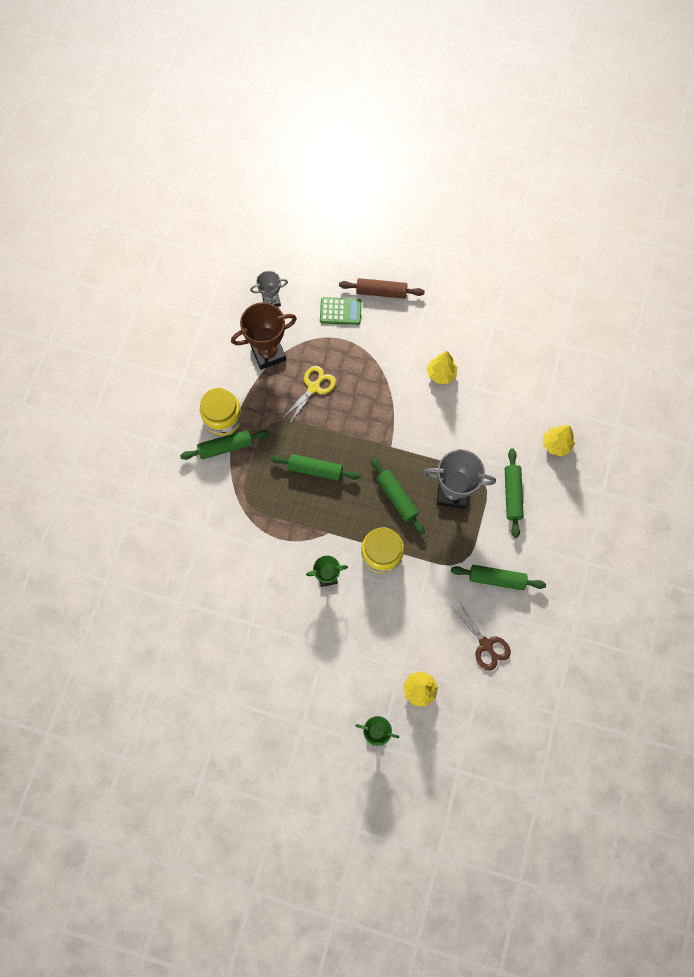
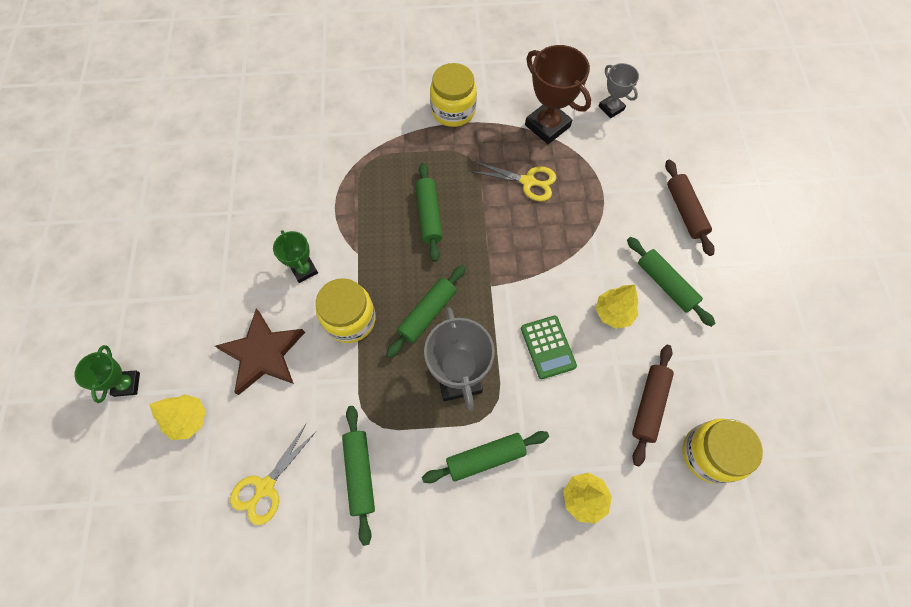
camera: 70 degrees right, 5 degrees down
green rolling pin [180,430,269,460] -> green rolling pin moved to [627,237,716,327]
green calculator [320,297,362,325] -> green calculator moved to [521,316,577,379]
brown scissors [451,602,511,671] -> yellow scissors [230,424,317,525]
none -> brown star [215,309,305,395]
none -> brown rolling pin [632,345,674,466]
none -> yellow jar [682,419,763,484]

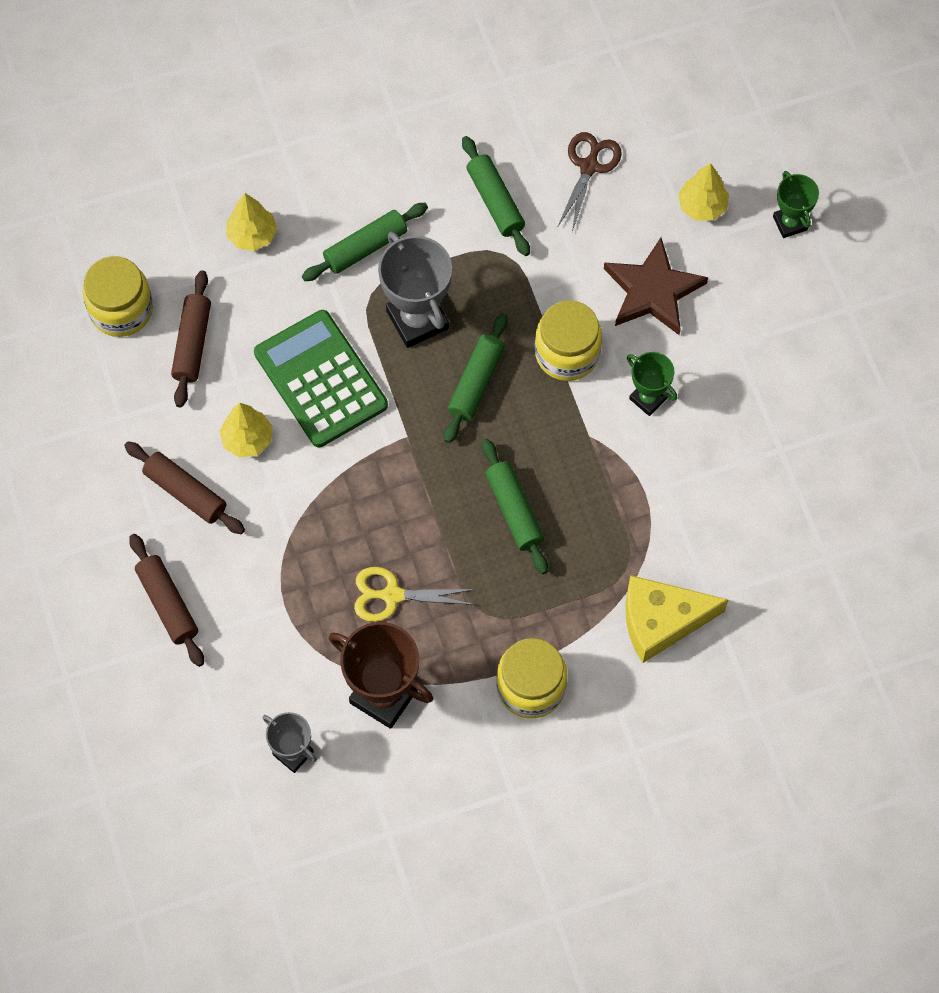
camera: 165 degrees right, 0 degrees up
yellow scissors [230,424,317,525] -> brown scissors [558,132,622,232]
green calculator [521,316,577,379] -> green calculator [254,310,388,447], size x1.78
green rolling pin [627,237,716,327] -> brown rolling pin [124,441,245,534]
none -> yellow cheese [626,575,728,663]

